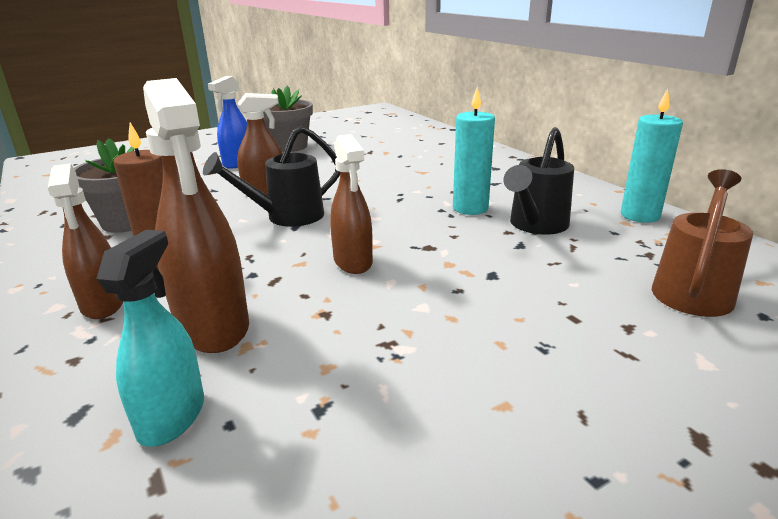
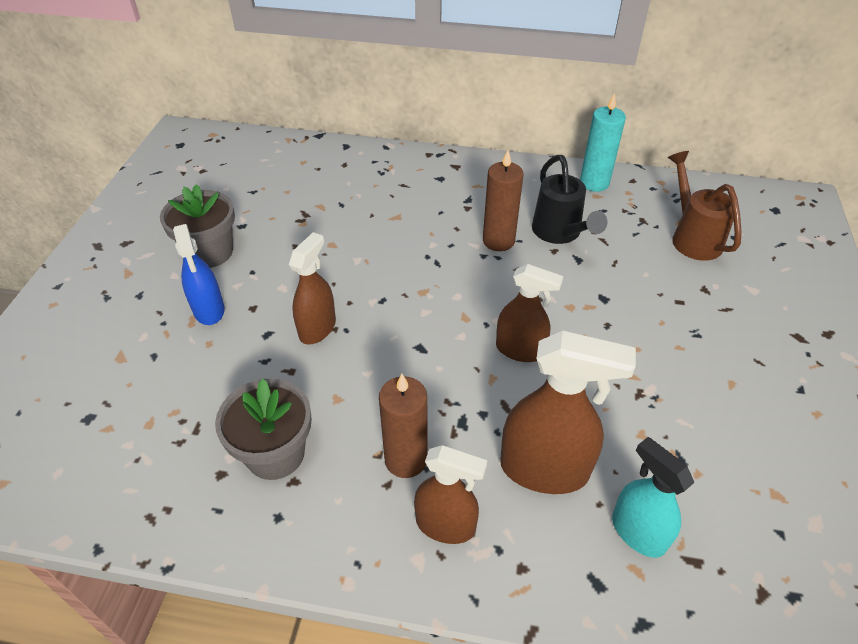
camera: 50 degrees left, 20 degrees up
black watering can [203,126,340,227] -> none
turquoise candle [453,87,495,215] -> brown candle [483,150,524,251]

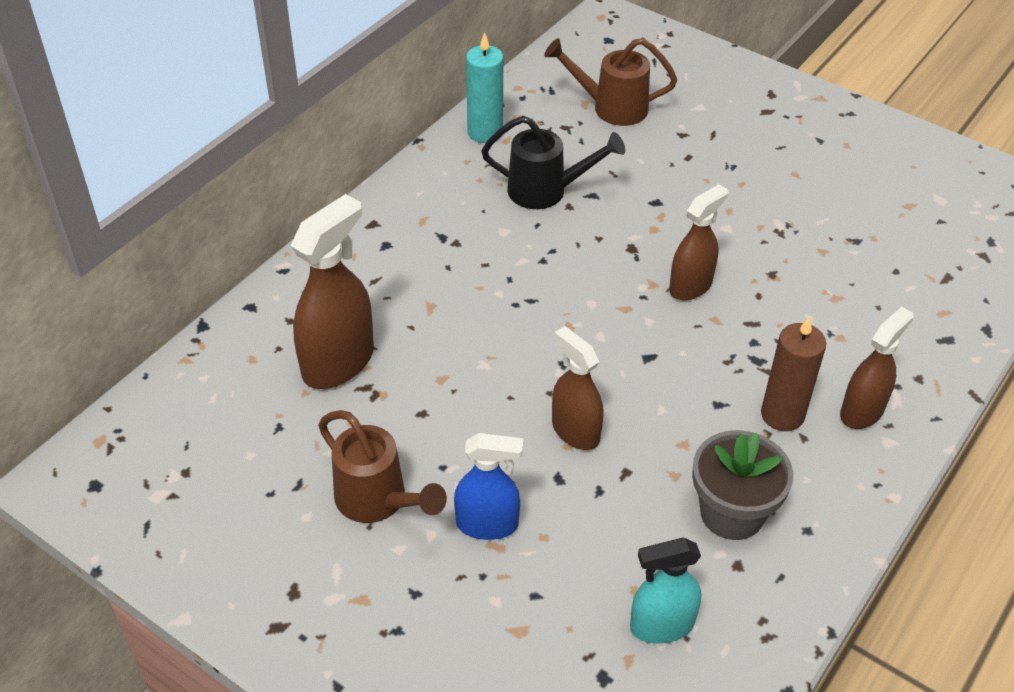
camera: 65 degrees left, 0 degrees up
grey flower pot [160,184,235,268] -> brown watering can [318,410,447,523]
brown candle [483,150,524,251] -> none
brown spray bottle [500,331,636,494] -> brown spray bottle moved to [291,194,374,389]
turquoise spray bottle [612,437,694,558] -> turquoise spray bottle moved to [630,538,701,644]

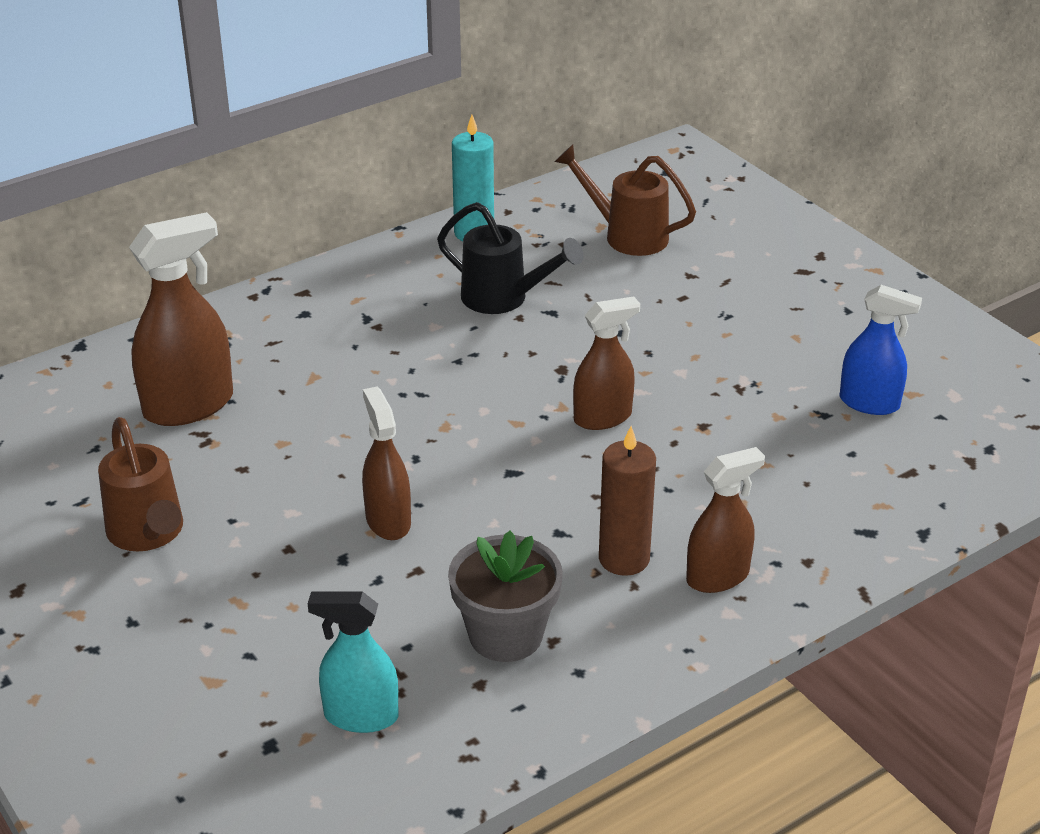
camera: 20 degrees right, 10 degrees down
blue spray bottle [454,433,523,540] -> blue spray bottle moved to [839,285,922,415]

